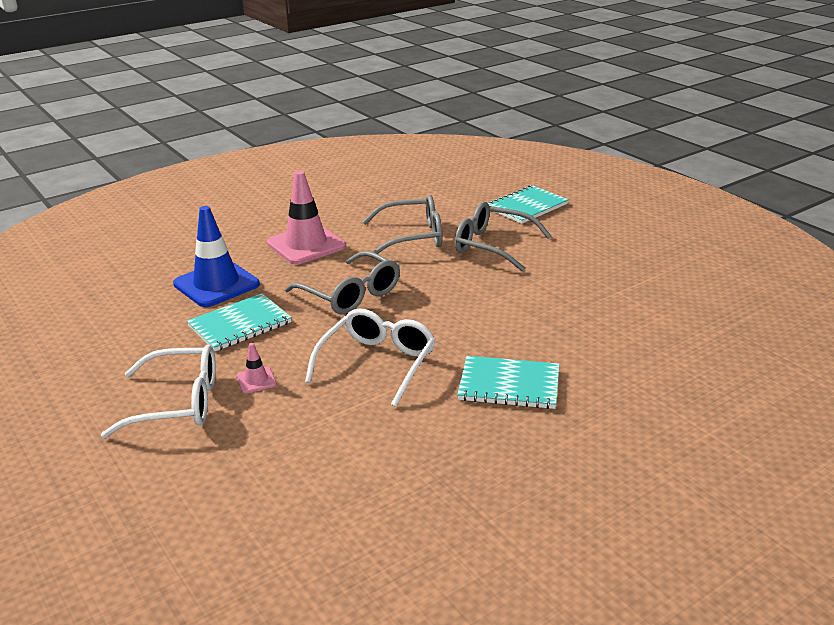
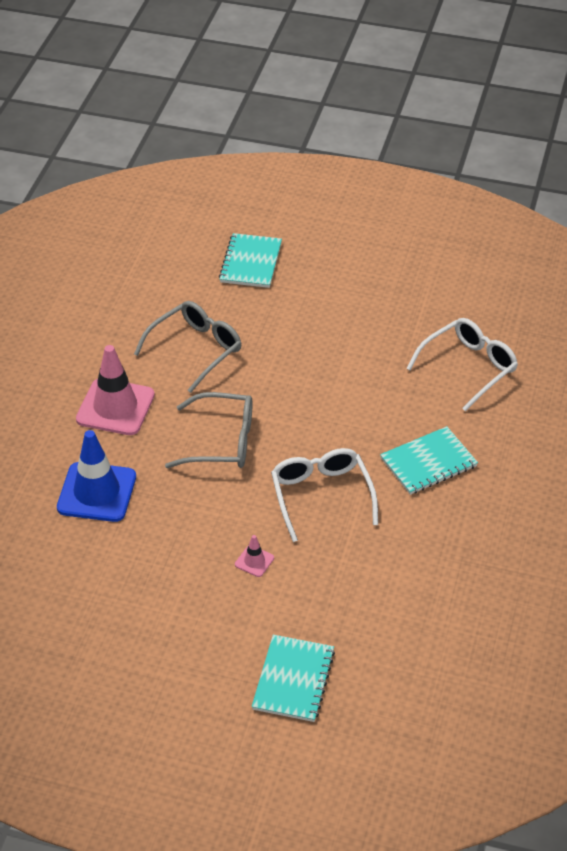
camera: 40 degrees left, 15 degrees up
white glasses [101,345,216,438] -> white glasses moved to [406,318,518,412]
turquoise notebook [187,293,292,351] -> turquoise notebook moved to [252,635,335,722]
grey glasses [455,202,551,272] -> none

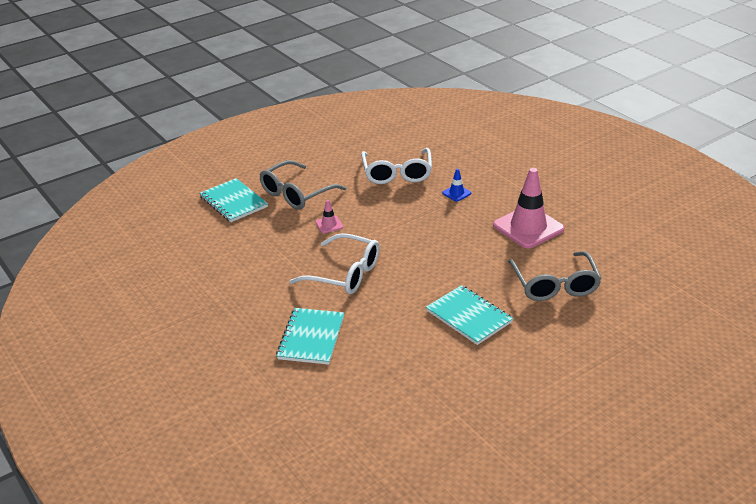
camera: 130 degrees right, 10 degrees down
blue traffic cone [57,430,136,522] -> blue traffic cone [442,169,471,201], size x0.44
grey glasses [165,392,252,468] -> grey glasses moved to [259,160,347,210]
turquoise notebook [219,233,282,288] -> turquoise notebook moved to [426,285,513,345]
white glasses [406,318,518,412] -> white glasses moved to [361,148,432,184]

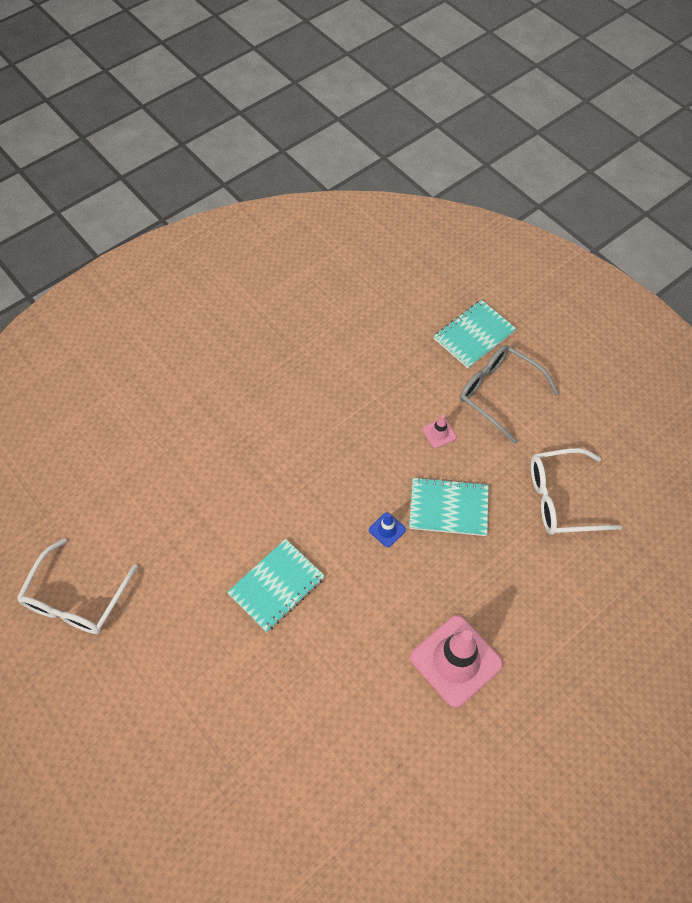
camera: 85 degrees right, 25 degrees up
turquoise notebook [276,308,344,365] -> turquoise notebook moved to [409,477,489,536]
white glasses [289,233,380,294] -> white glasses moved to [17,538,138,634]
blue traffic cone [442,169,471,201] -> blue traffic cone moved to [369,512,406,547]
grey glasses [508,251,602,301] -> none

